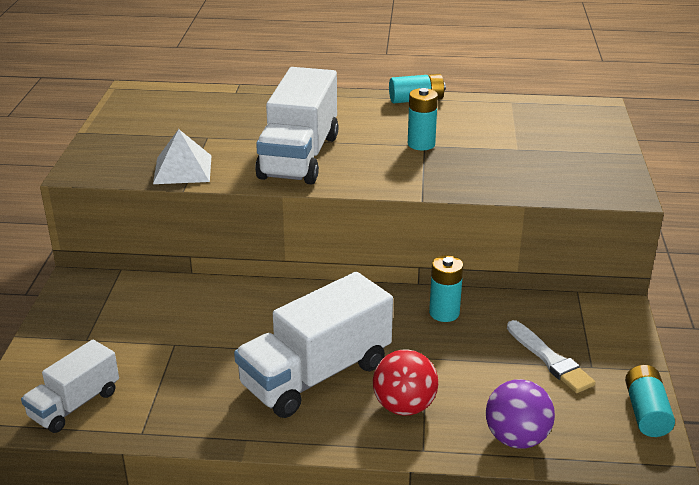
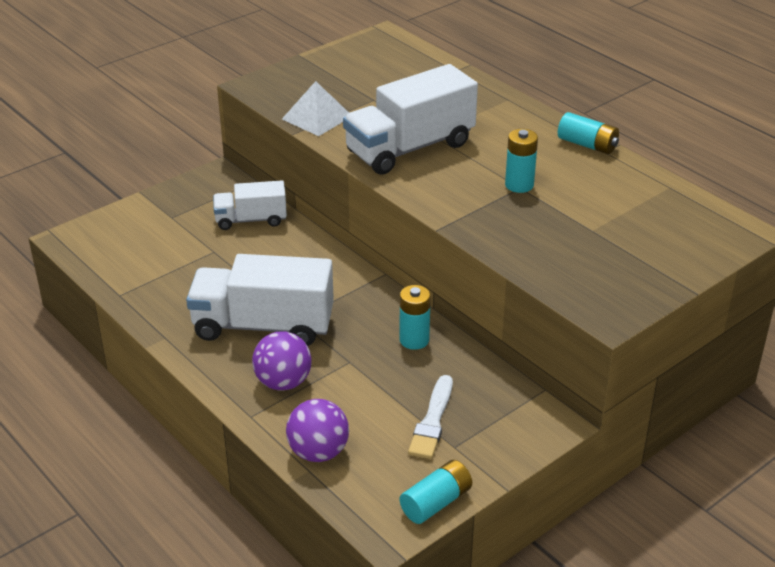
camera: 45 degrees right, 5 degrees up
white truck [21,340,119,433] -> white truck moved to [213,180,287,230]
red ball [373,349,438,415] -> purple ball [252,331,312,391]

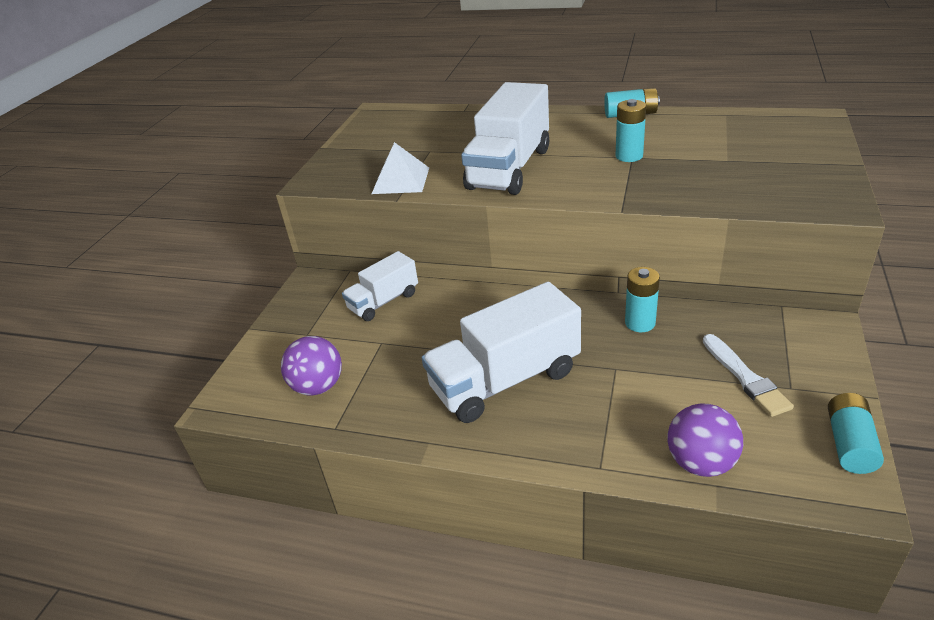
camera: 30 degrees left, 0 degrees up
purple ball [252,331,312,391] -> purple ball moved to [281,336,342,396]

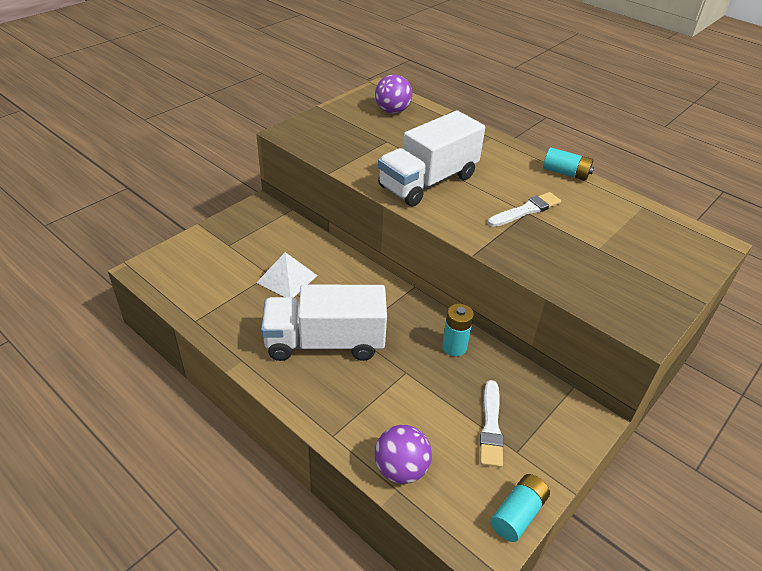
camera: 20 degrees right, 5 degrees up
purple ball [281,336,342,396] -> purple ball moved to [375,75,412,114]
white truck [342,251,418,321] -> none
white pyramid [372,142,429,194] -> white pyramid moved to [256,252,318,298]
turquoise battery [615,99,646,162] -> white brush [488,192,561,227]

